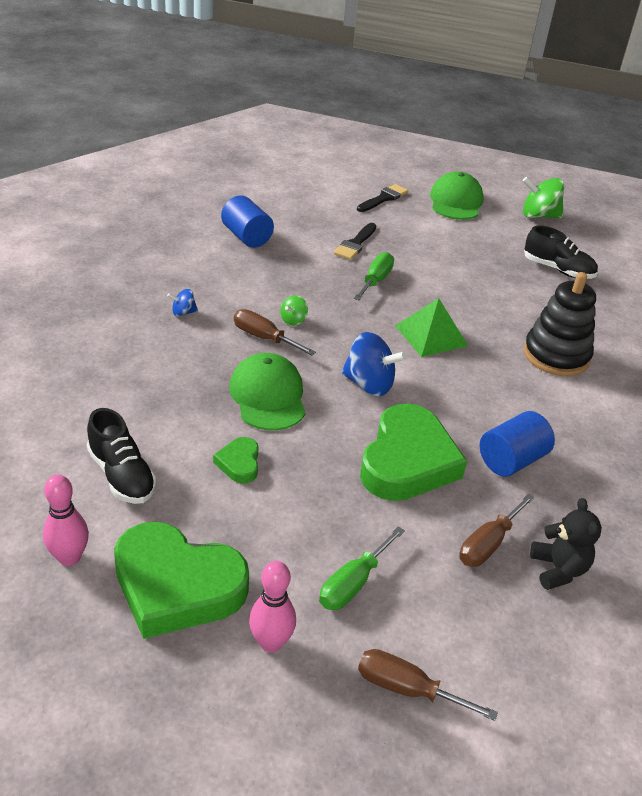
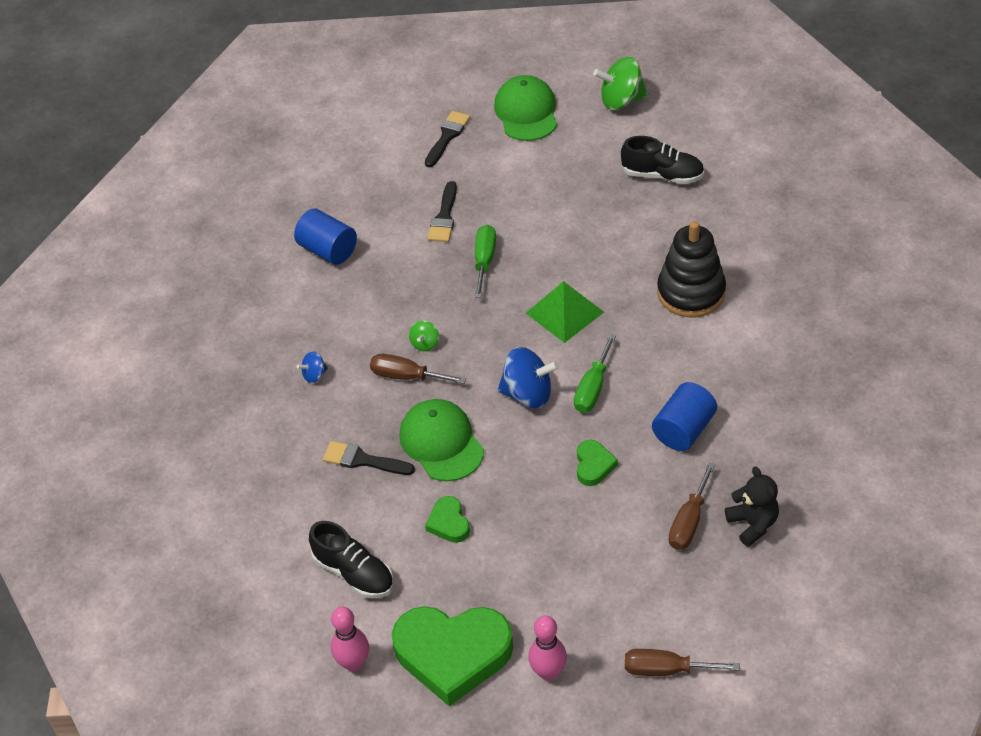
camera: 10 degrees left, 10 degrees up
green screwdriver [319,526,405,610] -> green screwdriver moved to [574,334,616,413]
green heart [360,403,467,501] -> green heart [577,440,618,486], size x0.45
none -> black brush [323,441,415,475]

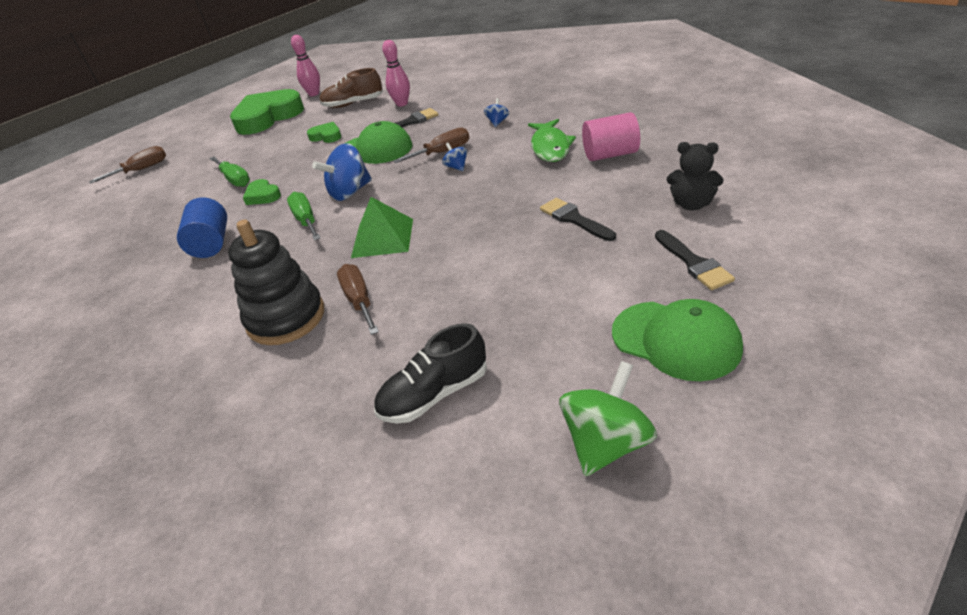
camera: 135 degrees right, 10 degrees down
blue cylinder [294,209,357,265] -> pink cylinder [582,112,640,161]
black shoe [309,521,393,598] -> brown shoe [319,68,383,108]
green spinning top [409,320,439,352] -> blue spinning top [442,143,467,171]
green screwdriver [475,225,496,298] -> green screwdriver moved to [209,157,250,187]
pink bowling pin [528,615,567,681] -> pink bowling pin moved to [382,40,410,107]
brown screwdriver [669,463,715,550] -> brown screwdriver moved to [337,264,379,335]
black teddy bear [725,467,779,547] -> black teddy bear moved to [667,142,723,210]
none -> green fish [528,119,576,162]

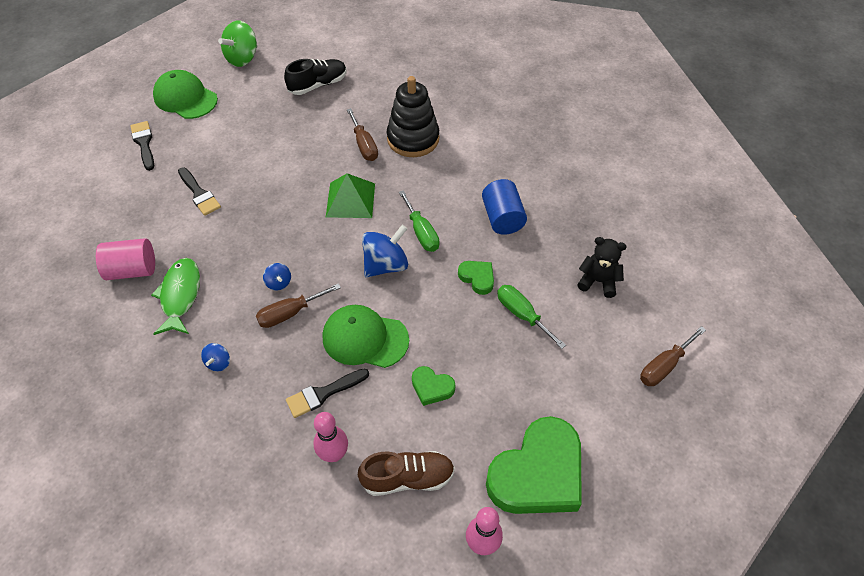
camera: 175 degrees right, 15 degrees up
black teddy bear [667,142,723,210] -> black teddy bear moved to [577,237,627,298]

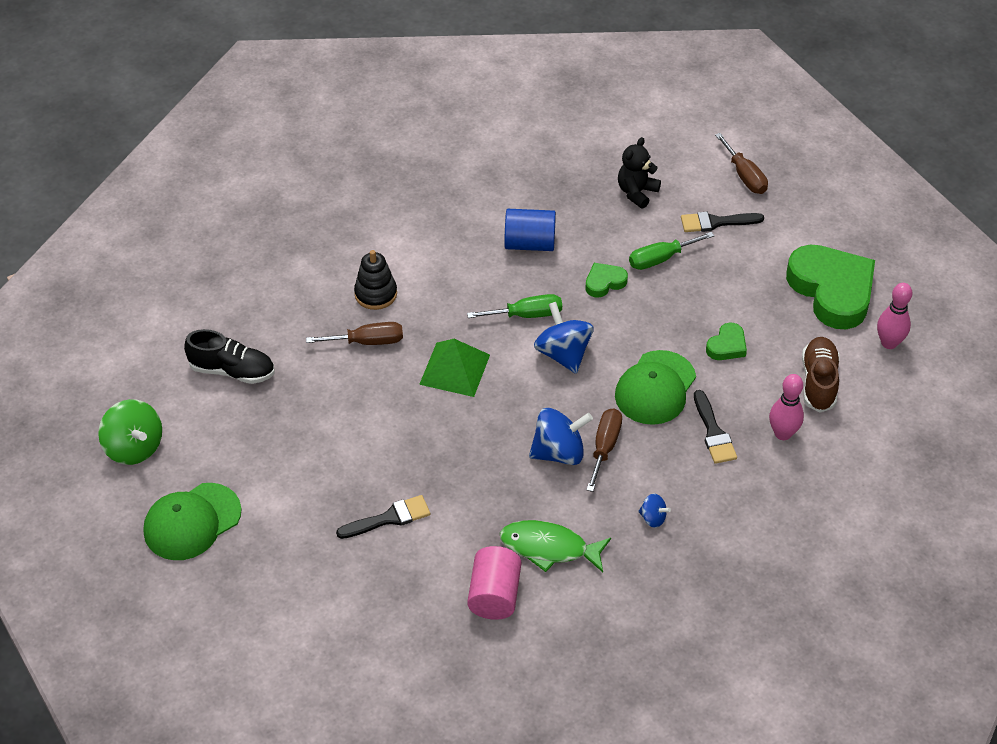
camera: 75 degrees left, 5 degrees down
black brush [130,121,154,171] -> black brush moved to [681,212,764,232]
brown screwdriver [256,283,341,328] -> brown screwdriver turned 150 degrees counterclockwise [586,408,622,492]
blue spinning top [263,263,291,291] -> blue spinning top [529,408,593,465], size x1.98
black shoe [284,59,347,95] -> black shoe turned 120 degrees clockwise [184,329,274,384]
black stacking toy [387,76,439,157] -> black stacking toy [354,250,397,310], size x0.64

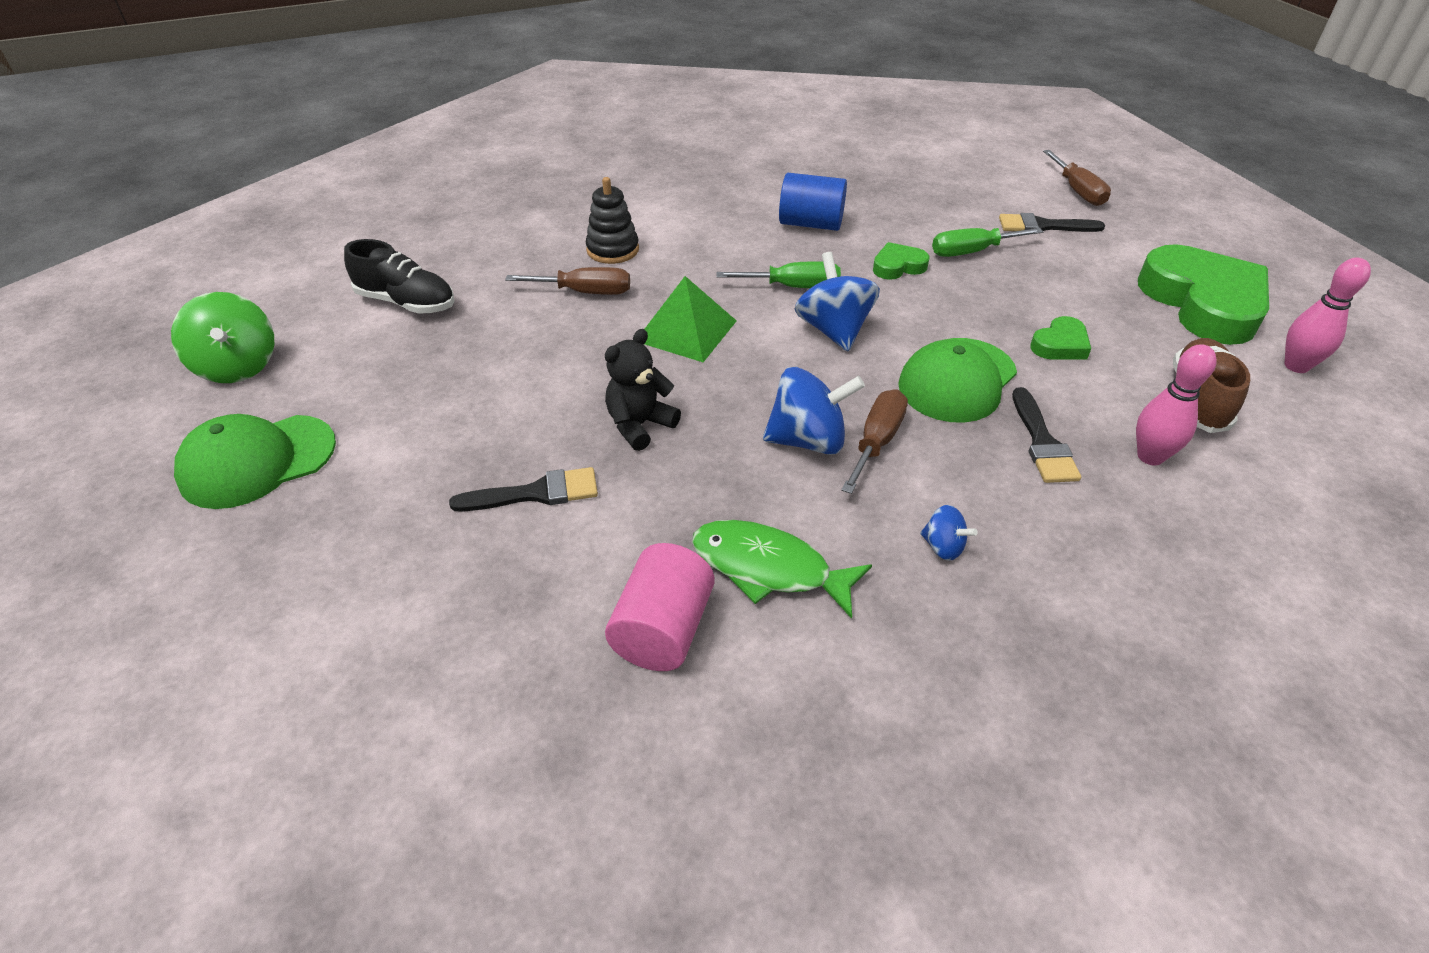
camera: 10 degrees right, 5 degrees down
black teddy bear [618,137,661,208] -> black teddy bear moved to [605,329,681,451]

